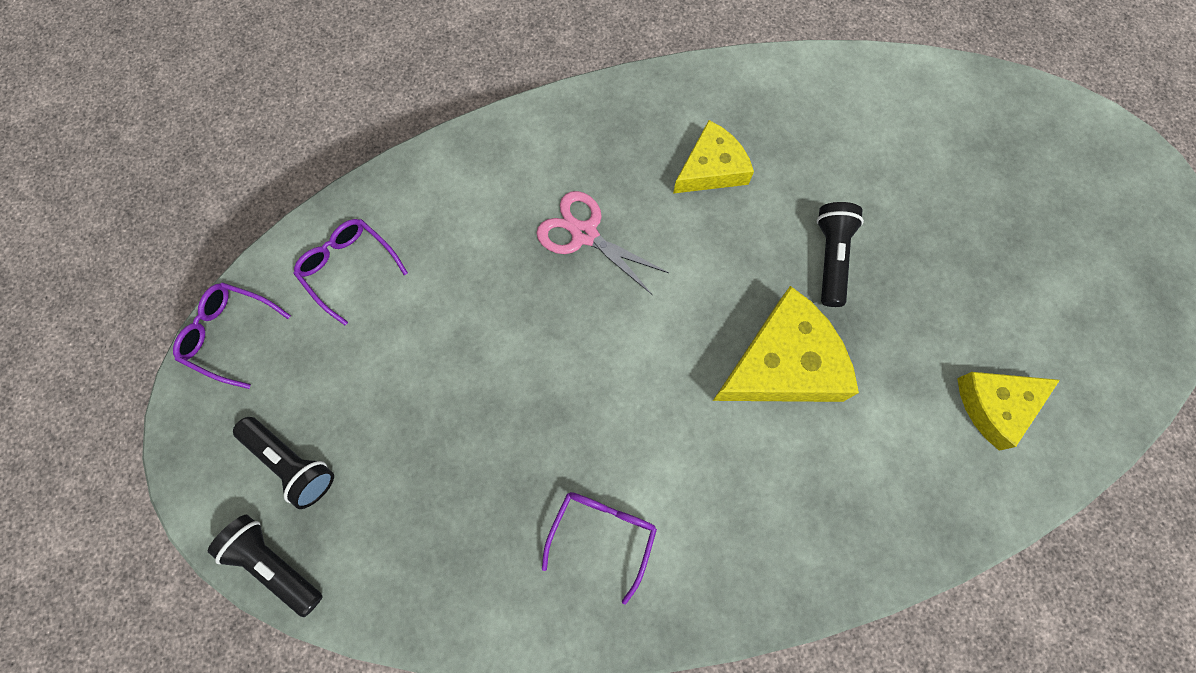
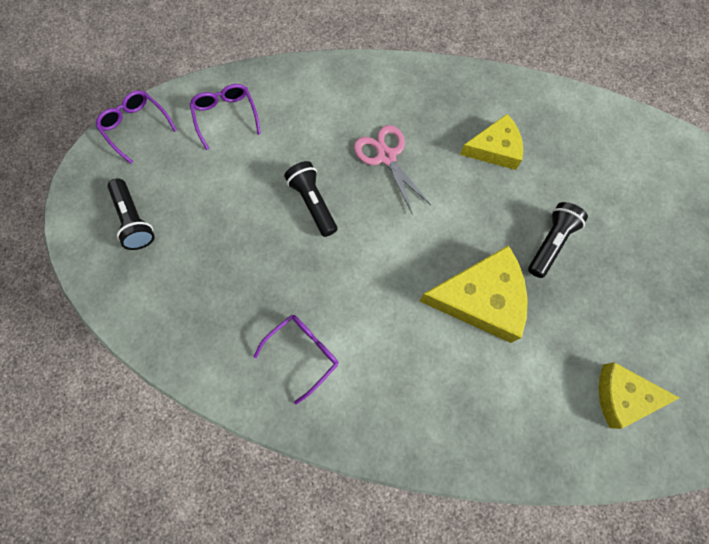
camera: 25 degrees right, 0 degrees up
black flashlight [208,515,323,617] -> black flashlight moved to [284,161,337,237]

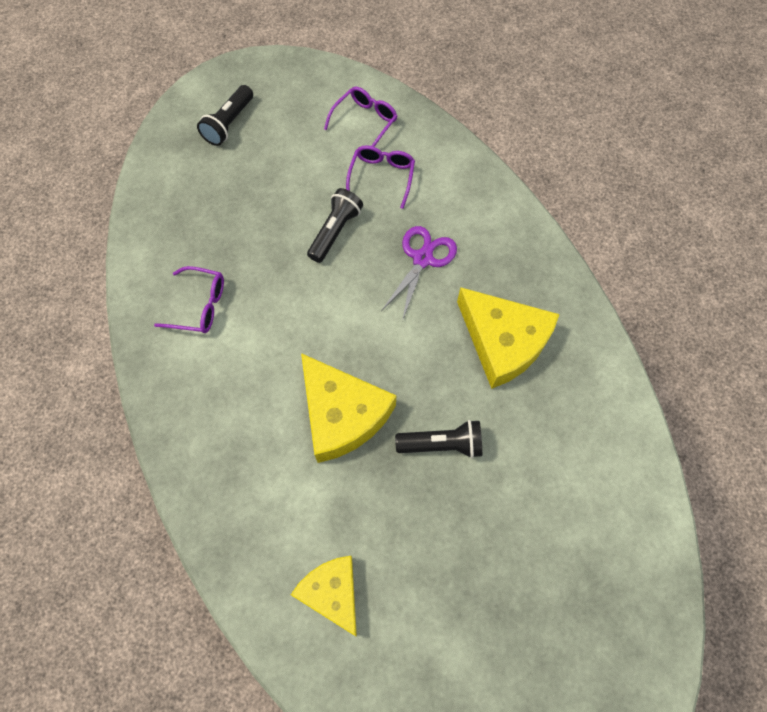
camera: 55 degrees right, 5 degrees down
purple glasses [96,90,177,164] -> purple glasses moved to [346,145,415,209]
pink scissors [354,125,431,213] -> purple scissors [381,226,457,321]
yellow cheese [460,114,523,170] -> yellow cheese [457,287,560,389], size x1.54

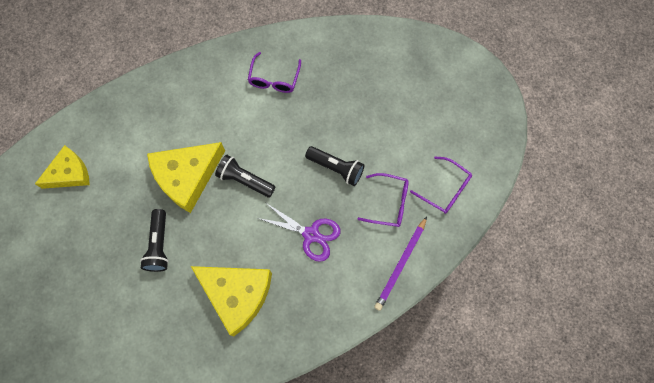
camera: 90 degrees right, 5 degrees up
black flashlight [197,85,253,146] -> black flashlight moved to [215,155,275,197]
yellow cheese [457,287,560,389] -> yellow cheese turned 105 degrees counterclockwise [191,266,272,336]
none -> purple pencil [374,216,427,311]

